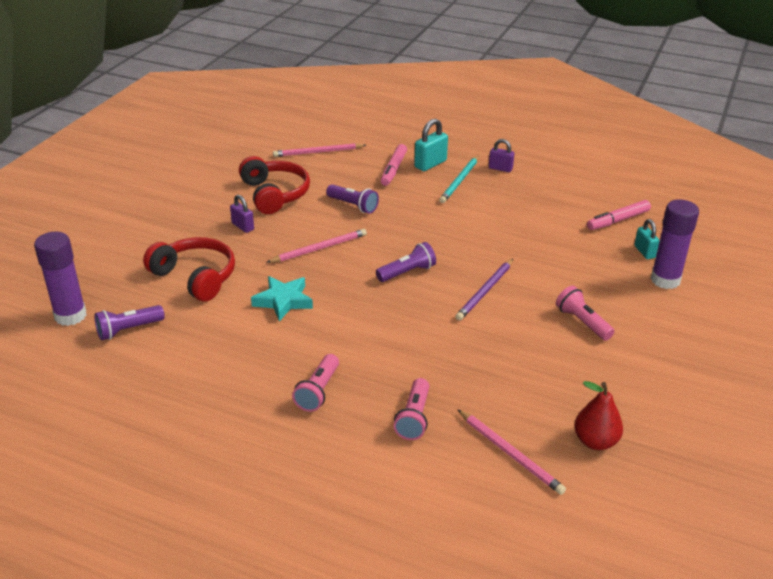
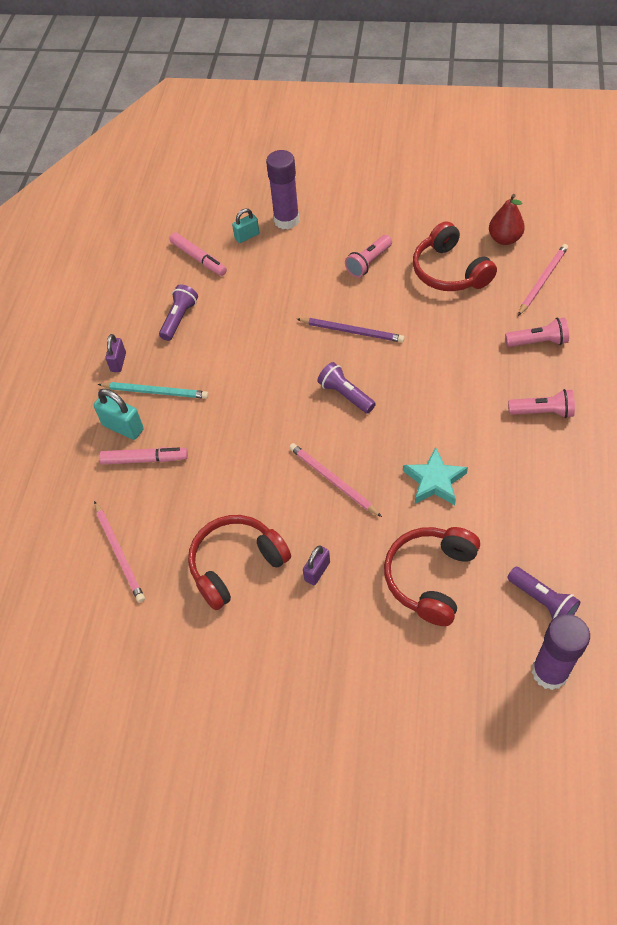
camera: 100 degrees left, 20 degrees up
purple flashlight [326,184,379,214] -> purple flashlight moved to [159,285,198,341]
none -> red headphones [413,221,497,291]

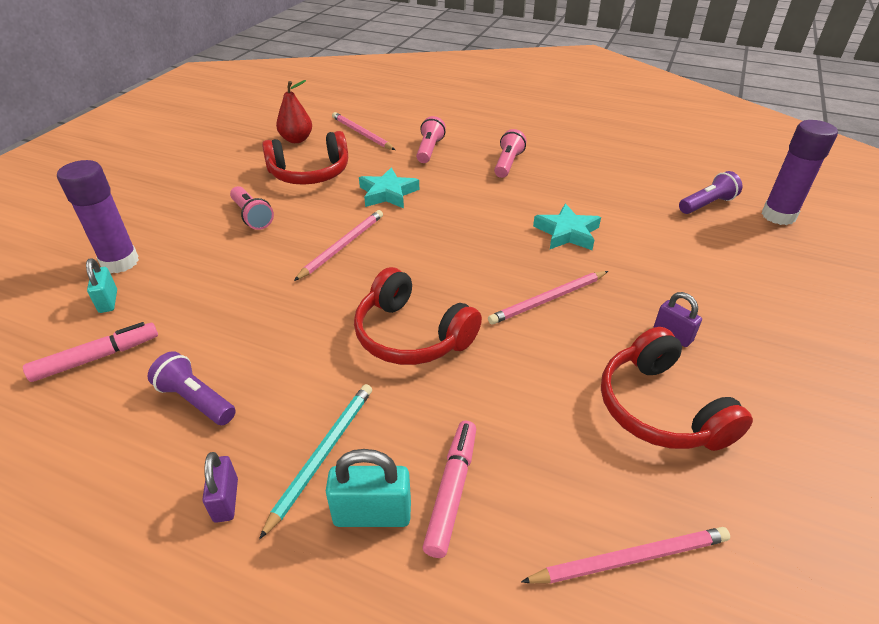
camera: 80 degrees left, 15 degrees down
turquoise padlock [94,389,144,440] -> turquoise padlock turned 45 degrees clockwise [326,449,411,527]
purple padlock [105,334,126,372] -> purple padlock turned 60 degrees clockwise [202,452,238,523]
purple pencil [297,318,405,342] -> pink pencil [294,210,383,281]
purple flashlight [317,362,376,414] -> none
red headphones [384,527,480,626] -> red headphones moved to [354,267,482,365]
none -> turquoise star [359,167,419,208]

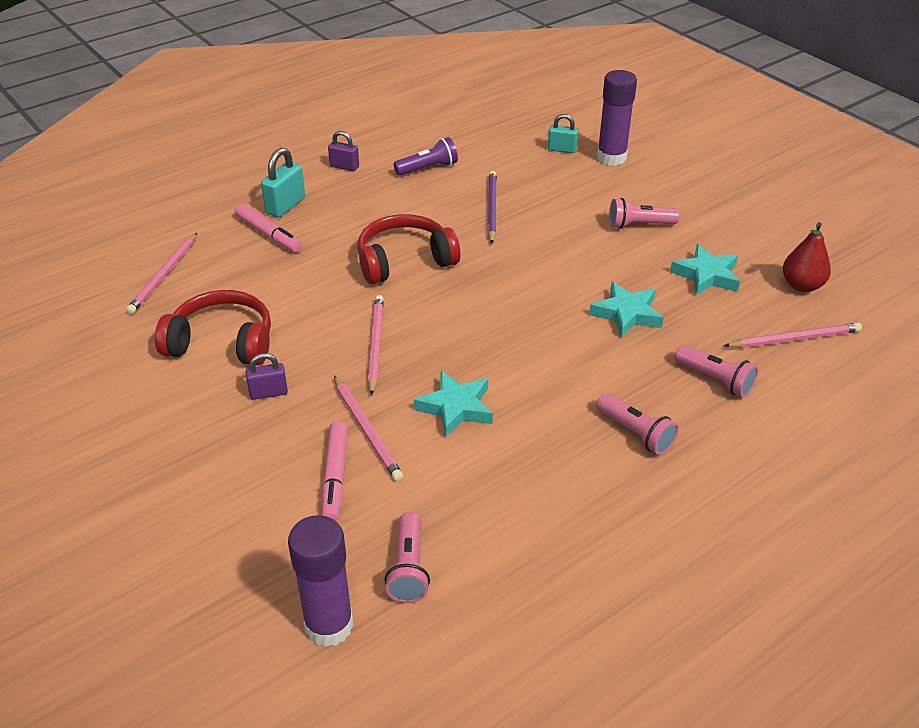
camera: 120 degrees right, 0 degrees up
pink marker [23,322,158,382] -> pink marker moved to [322,421,348,521]
turquoise pencil [259,384,372,539] -> none
red headphones [262,131,348,185] -> turquoise star [670,244,740,295]
pink pencil [294,210,383,281] -> pink pencil moved to [334,376,403,481]
purple flashlight [679,171,742,214] -> pink flashlight [385,512,430,603]
none -> purple pencil [488,171,497,244]

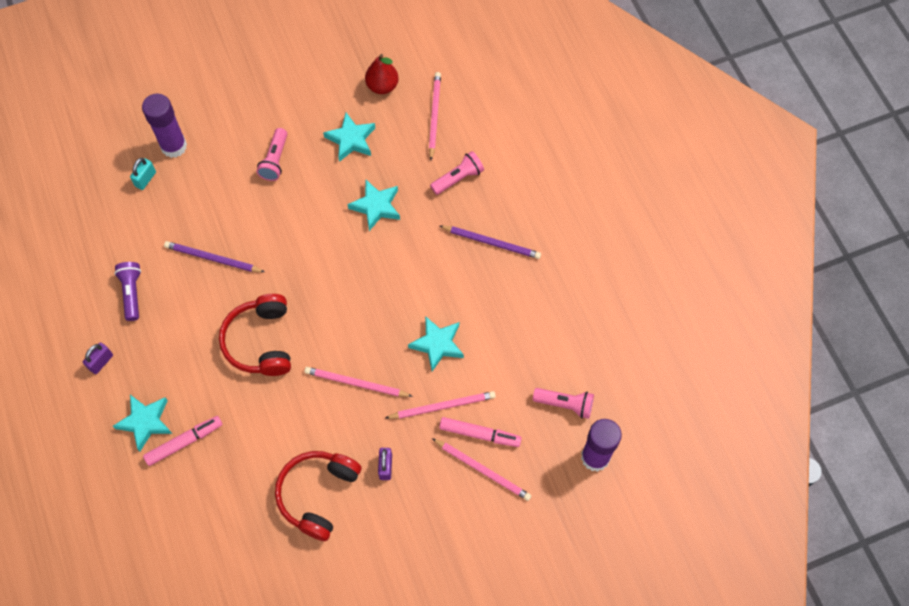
camera: 75 degrees left, 25 degrees up
pink pencil [126,233,197,314] -> pink pencil moved to [432,438,532,501]
turquoise padlock [261,148,305,218] -> turquoise star [113,395,172,451]
pink flashlight [596,393,679,455] -> purple pencil [440,226,541,259]

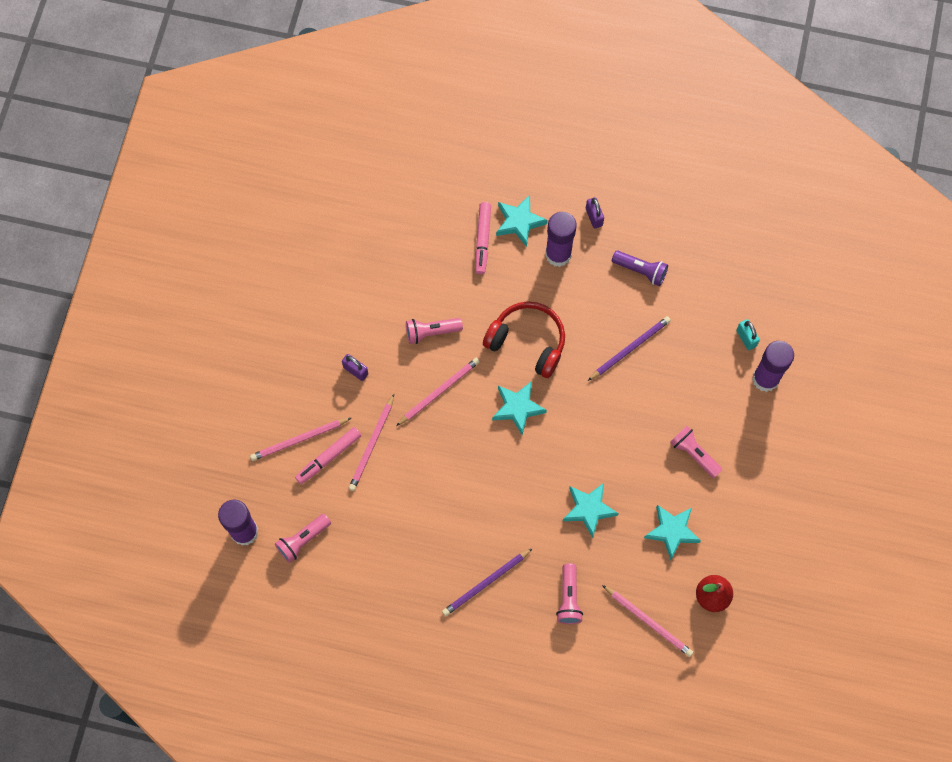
camera: 125 degrees right, 5 degrees up
red headphones [275,451,362,541] -> none
turquoise star [408,316,464,371] -> turquoise star moved to [492,381,547,435]
none -> pink flashlight [406,318,463,344]
none -> purple glue stick [545,212,577,267]

